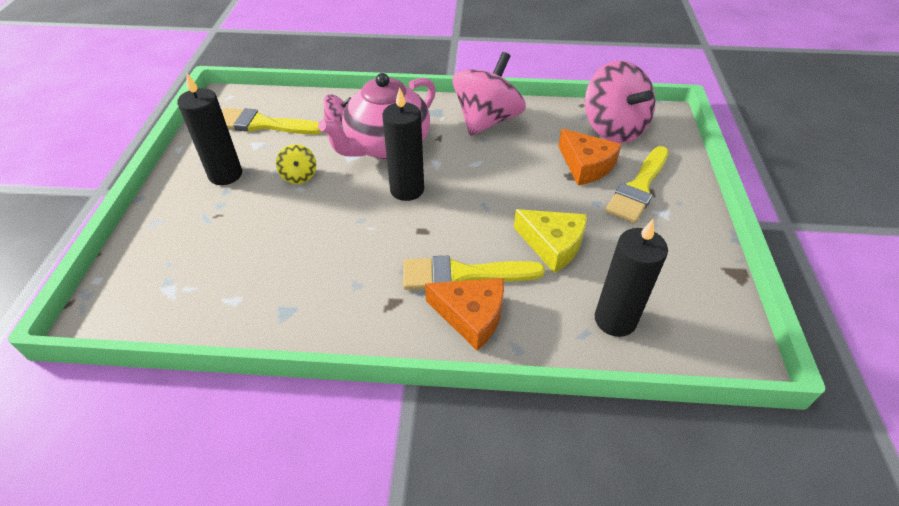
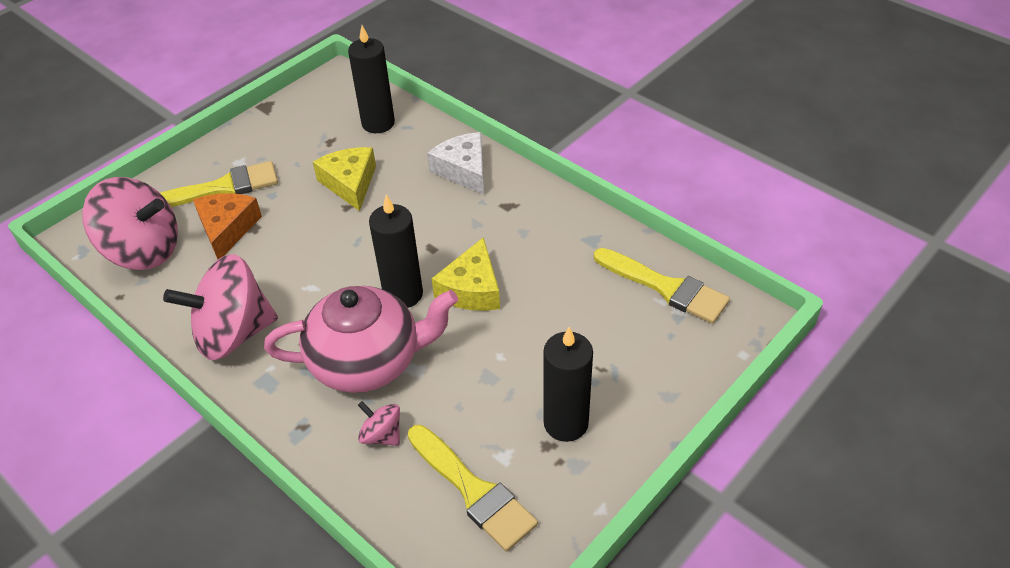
camera: 140 degrees left, 0 degrees up
yellow spinning top [276,144,317,184] -> none
yellow brush [403,256,545,290] -> yellow brush moved to [594,248,730,324]
orange cheese [425,278,504,351] -> white cheese [427,132,484,195]
pink spinning top [585,60,655,143] -> pink spinning top turned 90 degrees clockwise [82,177,178,270]
none -> yellow cheese [432,237,500,311]

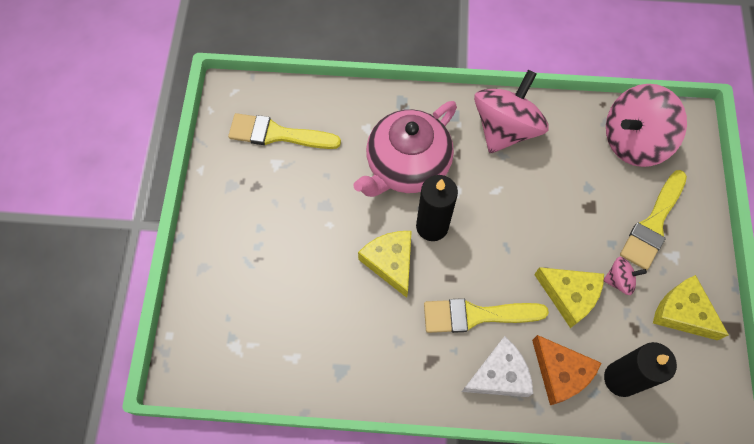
camera: 140 degrees right, 20 degrees up
orange cheese [193,193,262,259] -> orange cheese moved to [532,335,601,405]
pink spinning top [358,401,400,446] -> pink spinning top moved to [604,257,647,295]
white cheese [427,132,484,195] -> white cheese turned 45 degrees counterclockwise [462,336,533,397]
black candle [543,327,593,442] -> none
yellow brush [594,248,730,324] -> yellow brush moved to [424,298,549,333]
none -> yellow cheese [653,275,729,340]

